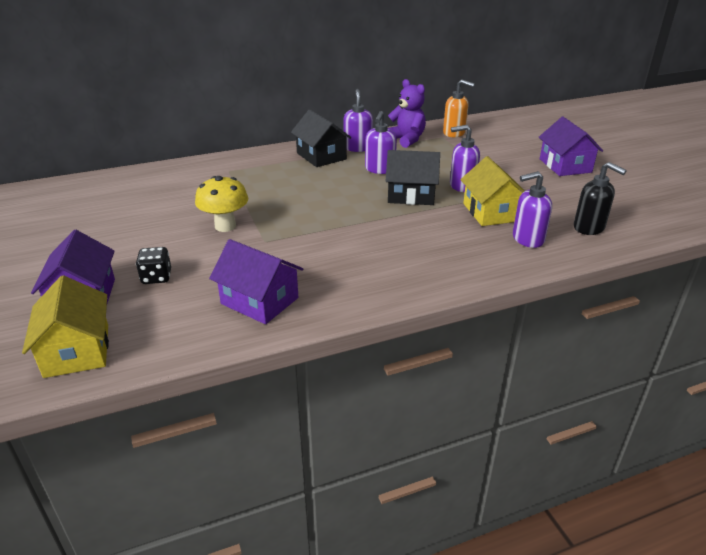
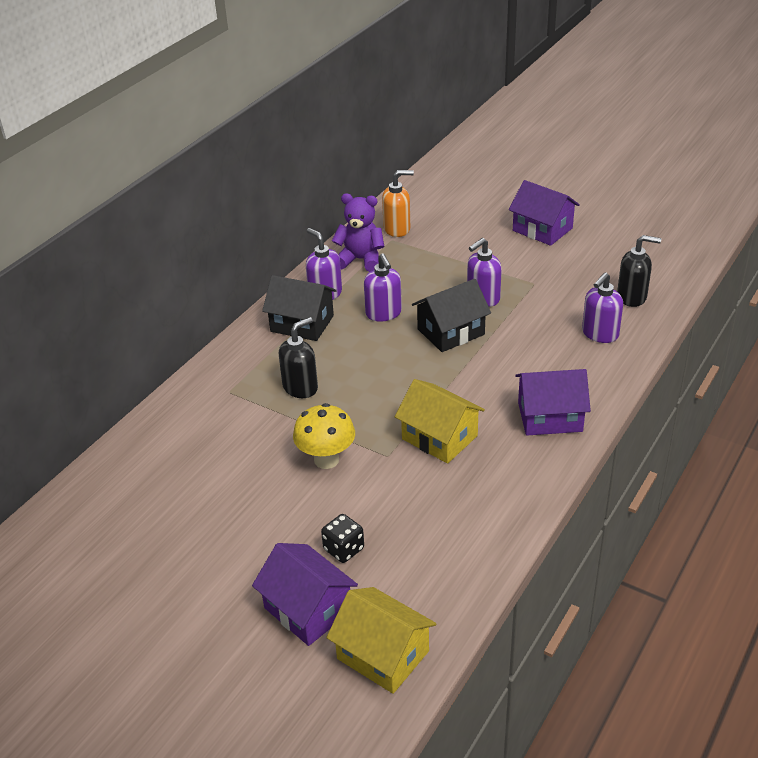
camera: 35 degrees left, 5 degrees up
purple house [209,239,303,324] -> purple house moved to [515,369,591,436]
yellow house [460,156,525,226] -> yellow house moved to [395,379,485,463]
none -> black soap dispenser [279,317,318,398]

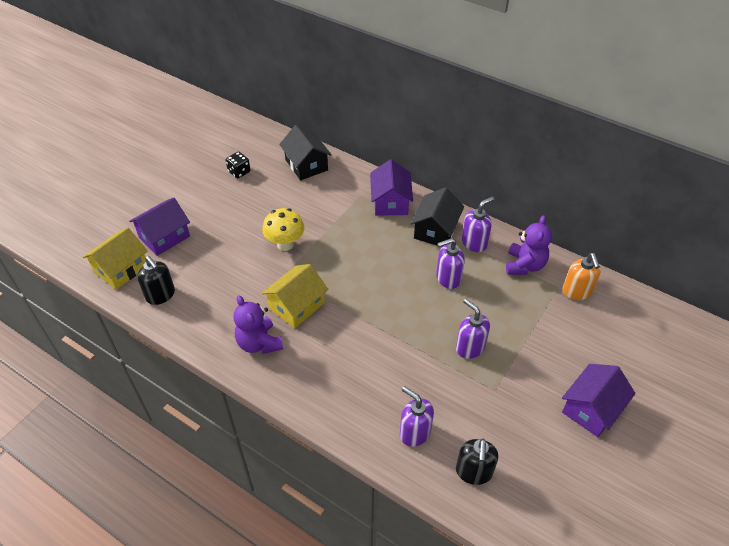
camera: 90 degrees right, 10 degrees up
black soap dispenser [279,317,318,398] -> black soap dispenser moved to [137,256,175,305]
black dice [321,514,364,563] -> black dice moved to [226,152,250,178]
black house [412,279,491,352] -> black house moved to [279,125,332,180]
purple house [515,369,591,436] -> purple house moved to [370,159,413,216]
none -> purple teddy bear [233,296,283,354]

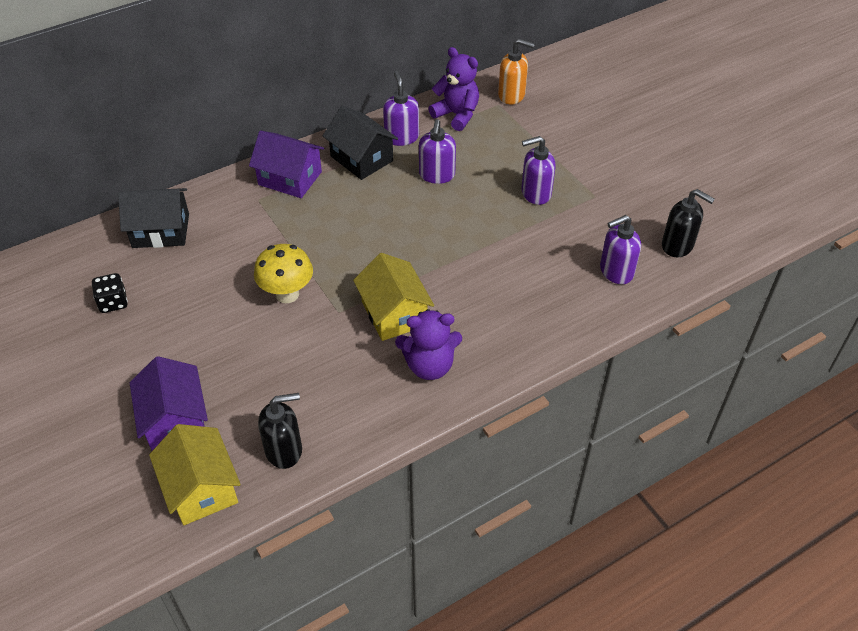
camera: 65 degrees left, 0 degrees up
purple house [562,364,636,437] -> none

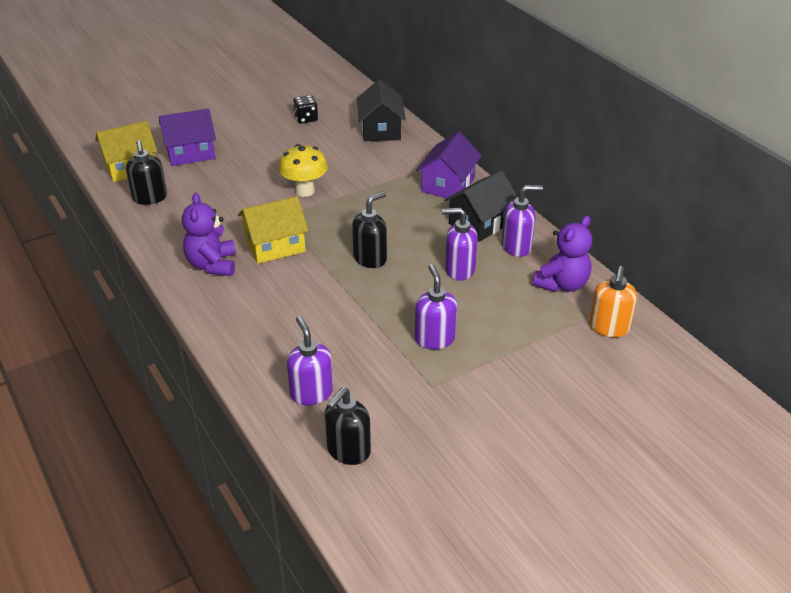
camera: 90 degrees right, 10 degrees down
none -> black soap dispenser [352,191,387,268]

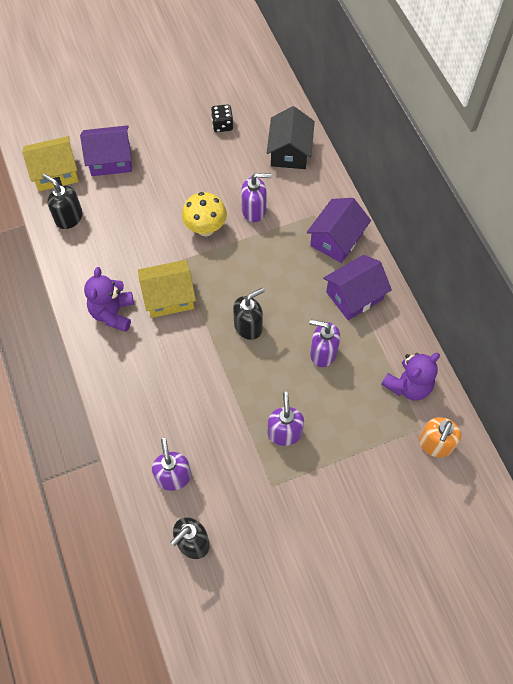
camera: 10 degrees right, 25 degrees up
black soap dispenser [126,140,167,205] -> black soap dispenser turned 135 degrees clockwise [42,173,83,229]
black house [444,171,518,242] -> purple house [323,255,392,320]
purple soap dispenser [502,185,543,257] -> purple soap dispenser moved to [241,173,272,222]

